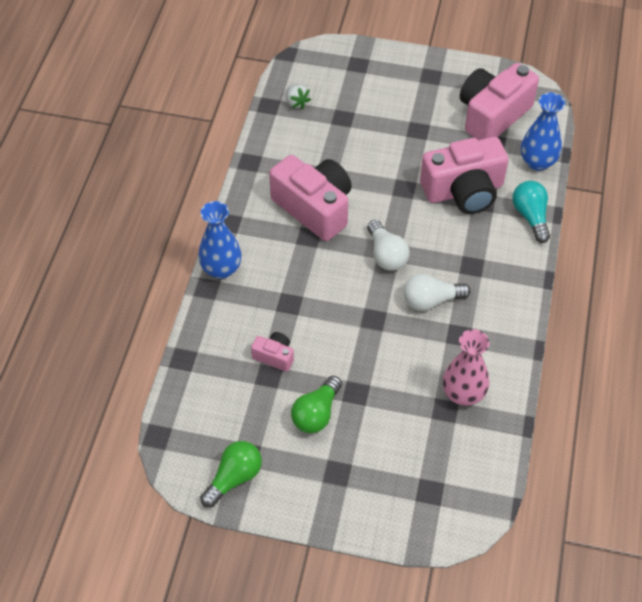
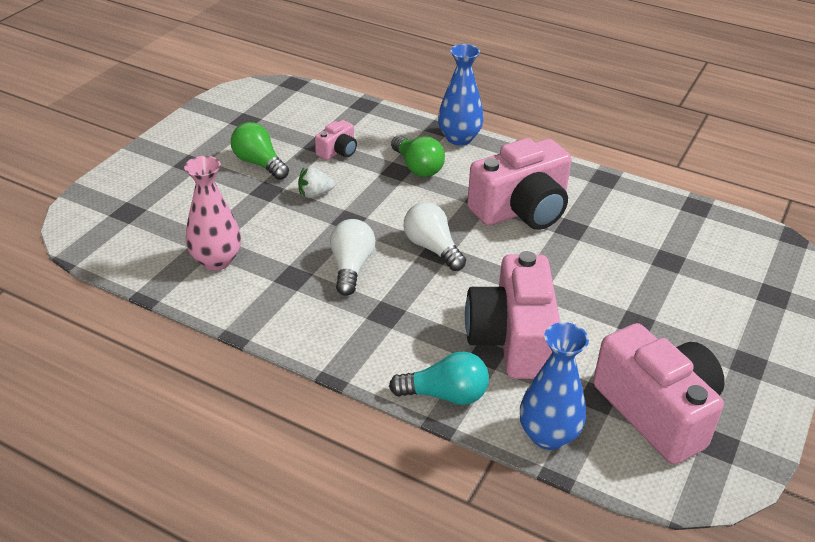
camera: 105 degrees right, 15 degrees down
green light bulb [200,441,262,508] -> green light bulb moved to [391,135,445,177]
white strawberry [286,84,311,109] -> white strawberry moved to [298,167,335,198]
white light bulb [367,220,410,271] -> white light bulb turned 60 degrees clockwise [404,202,466,271]

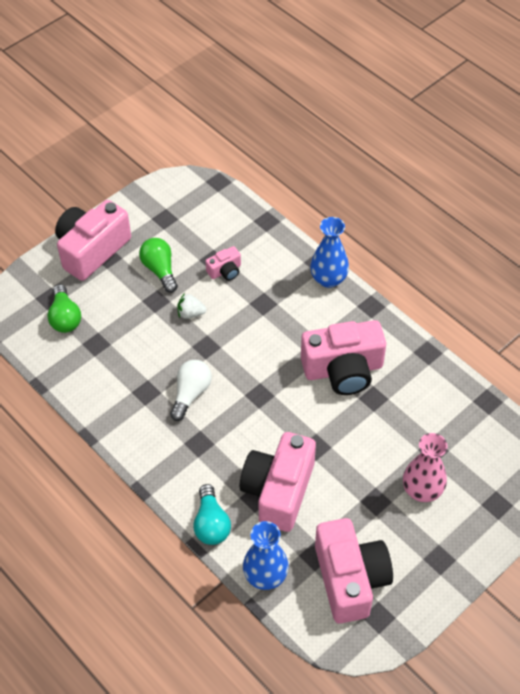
camera: 20 degrees right, 15 degrees up
pink vase [184,156,241,271] -> pink vase moved to [403,433,448,502]
turquoise light bulb [389,351,489,405] -> turquoise light bulb turned 60 degrees clockwise [193,484,231,545]
green light bulb [391,135,445,177] -> green light bulb moved to [47,284,81,333]
white light bulb [404,202,466,271] -> none
none -> pink camera [55,200,131,281]

